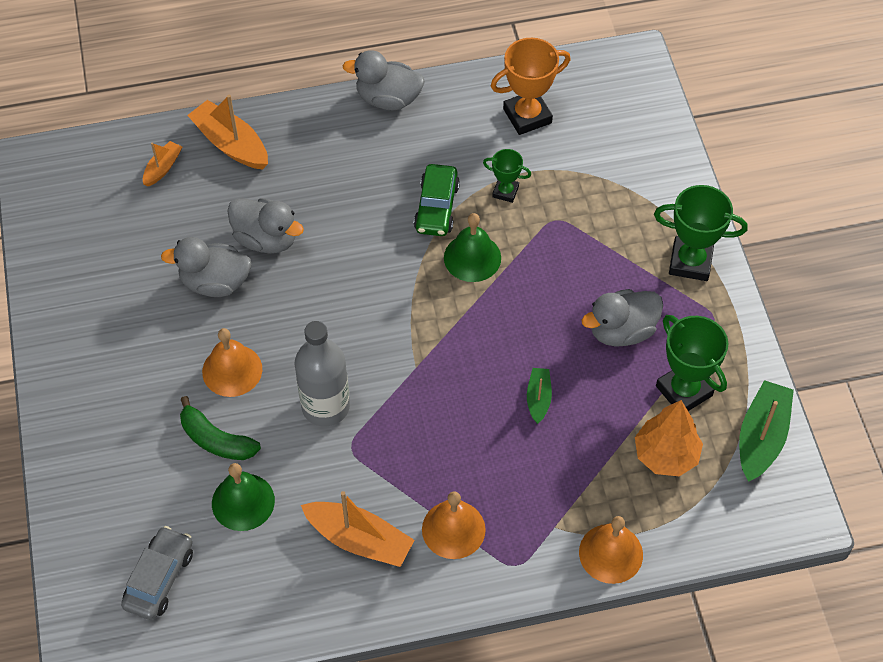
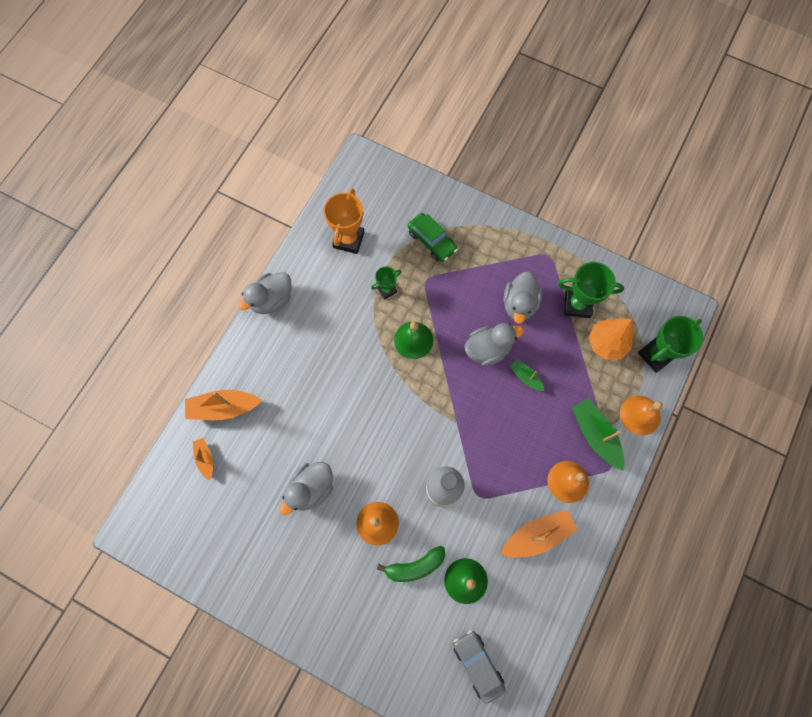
camera: 50 degrees left, 15 degrees up
grey duck [227,198,304,253] -> grey duck moved to [464,323,524,366]
green car [414,164,460,236] -> green car moved to [408,213,458,262]
green trophy [654,185,748,281] -> green trophy moved to [638,316,703,373]
green boat [739,380,794,482] -> green boat moved to [572,398,625,471]

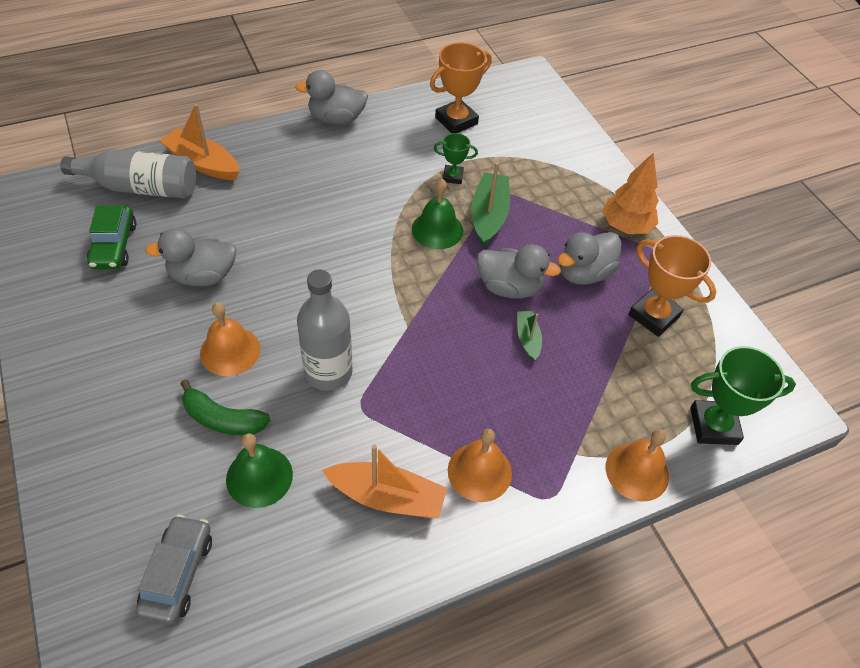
camera: 35 degrees right, 20 degrees down
orange boat [193,438,213,480] -> grey bottle [61,149,196,199]
green car [408,213,458,262] -> green car moved to [87,205,136,269]
green trophy [558,262,624,318] -> orange trophy [628,235,716,337]
green boat [572,398,625,471] -> green boat moved to [471,162,510,247]
orange tree [588,318,633,360] -> orange tree moved to [602,152,659,234]

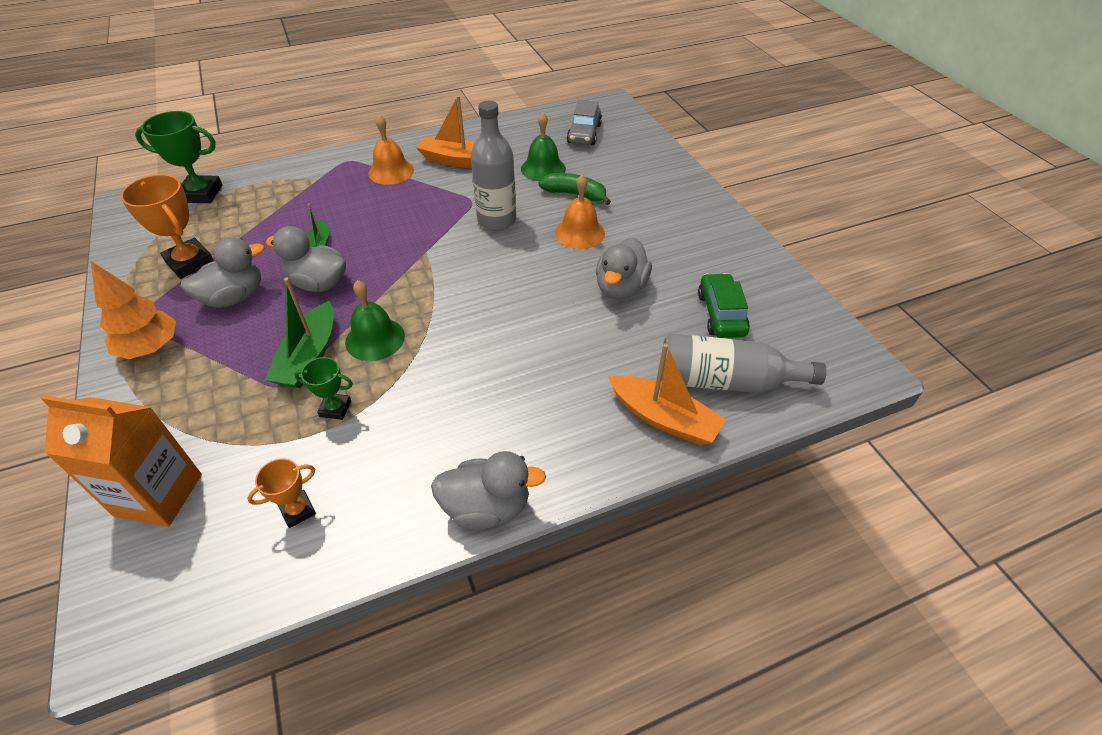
camera: 175 degrees left, 5 degrees down
grey duck [145,228,237,286] -> grey duck turned 120 degrees clockwise [596,238,652,300]
orange trophy [430,42,492,133] -> orange trophy [247,458,316,528], size x0.56
orange bell [606,429,669,502] -> none
none -> orange carton [41,395,202,527]

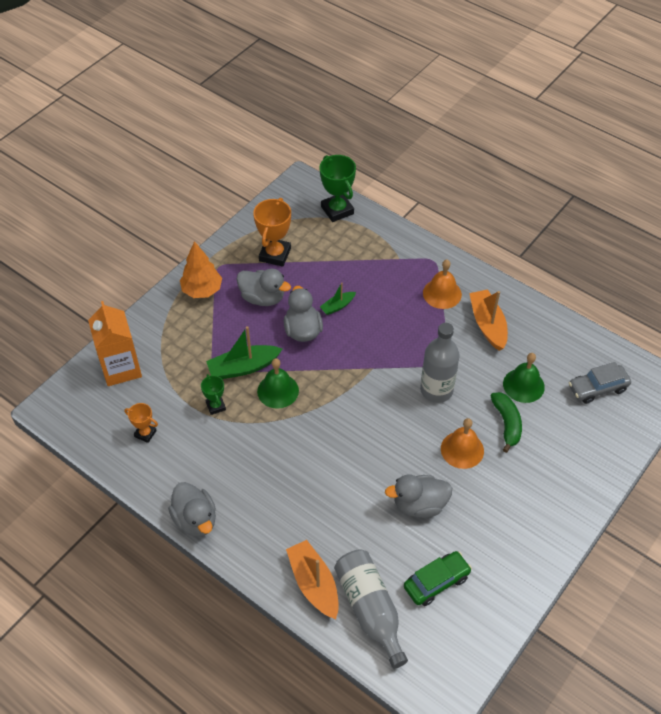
camera: 60 degrees right, 5 degrees up
orange boat [608,344,726,445] -> orange boat turned 150 degrees clockwise [286,540,339,619]

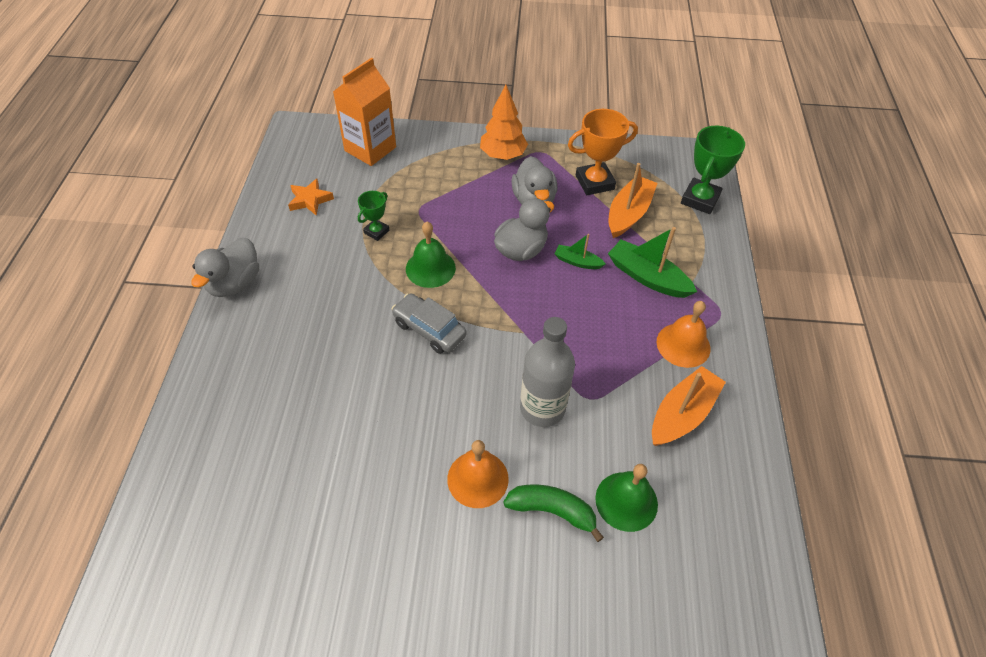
camera: 55 degrees right, 0 degrees up
orange trophy [124,403,158,443] -> orange star [288,178,334,216]
green boat [206,326,282,379] -> green boat moved to [608,227,697,298]
orange boat [286,540,339,619] -> orange boat moved to [608,163,658,238]
grey bottle [334,549,408,668] -> none
grey duck [385,474,452,518] -> none
green car [404,551,472,606] -> none
green banana [491,392,522,453] -> green banana turned 120 degrees counterclockwise [503,484,604,542]
grey car [569,362,631,404] -> grey car moved to [391,293,467,354]

